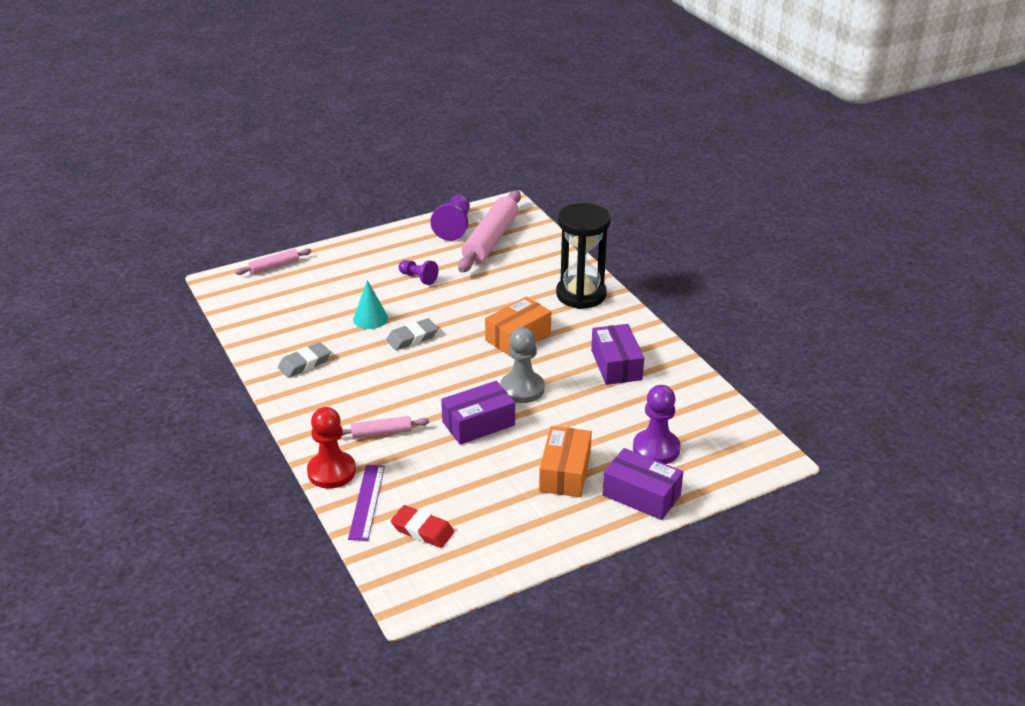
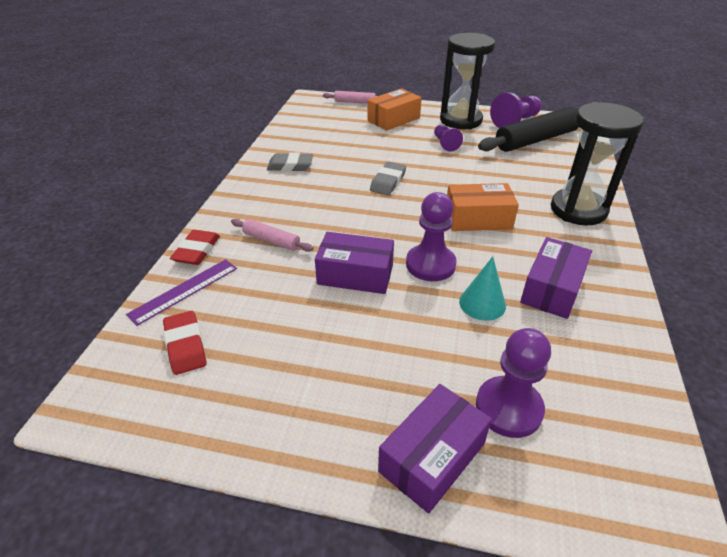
camera: 40 degrees right, 5 degrees up
red pawn [307,407,356,488] -> red eraser [170,230,220,265]
turquoise cone [353,280,388,329] -> turquoise cone moved to [459,256,506,321]
grey eraser [386,318,438,350] -> grey eraser turned 75 degrees counterclockwise [370,162,406,195]
pink rolling pin [458,190,521,272] -> black rolling pin [478,107,579,152]
grey pawn [500,327,545,403] -> purple pawn [406,192,457,281]
orange box [539,426,592,497] -> orange box moved to [368,88,422,131]
purple box [602,448,683,520] -> purple box turned 60 degrees clockwise [378,384,492,513]
none -> black hourglass [440,33,495,130]

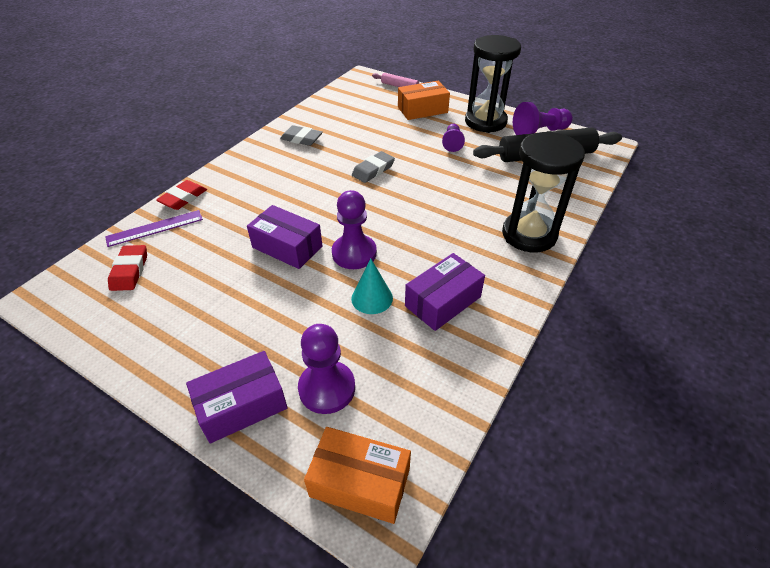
camera: 20 degrees right, 5 degrees up
pink rolling pin [231,219,313,252] -> none
orange box [447,183,519,231] -> orange box moved to [304,427,411,524]

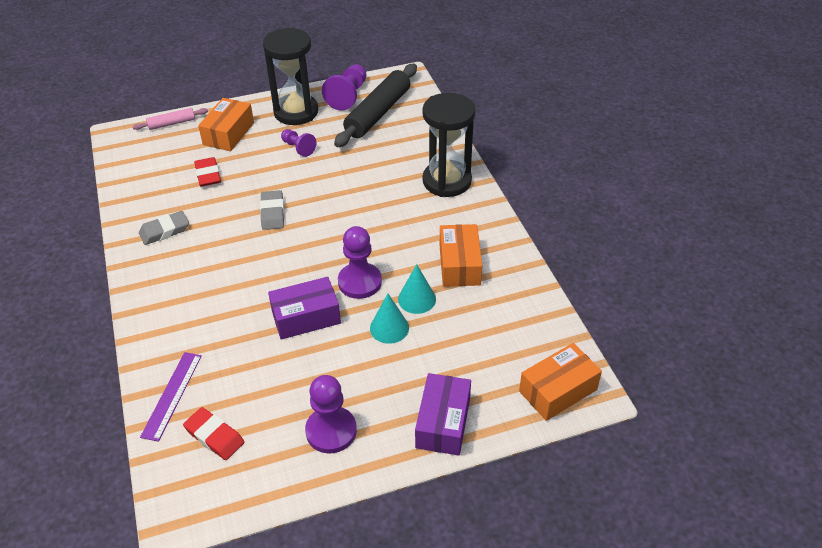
camera: 50 degrees left, 0 degrees up
red eraser [156,180,207,210] -> red eraser moved to [194,157,221,187]
purple pawn [298,324,355,414] -> purple pawn moved to [305,375,357,454]
purple box [405,253,485,331] -> orange box [440,224,482,287]
none -> turquoise cone [370,294,409,344]

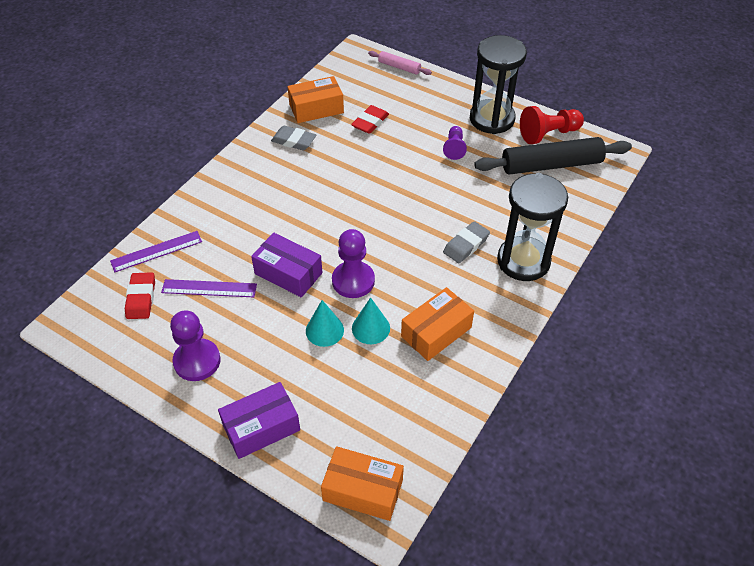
camera: 50 degrees right, 5 degrees up
orange box [198,98,254,151] -> orange box moved to [287,76,344,123]
grey eraser [260,190,284,230] -> grey eraser moved to [443,221,490,263]
purple pawn [322,64,366,111] -> red pawn [520,106,584,144]
none -> purple ruler [161,279,257,297]

